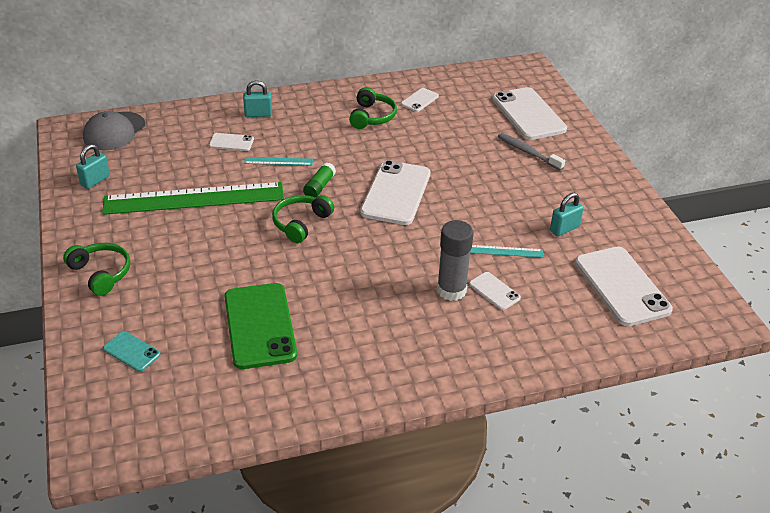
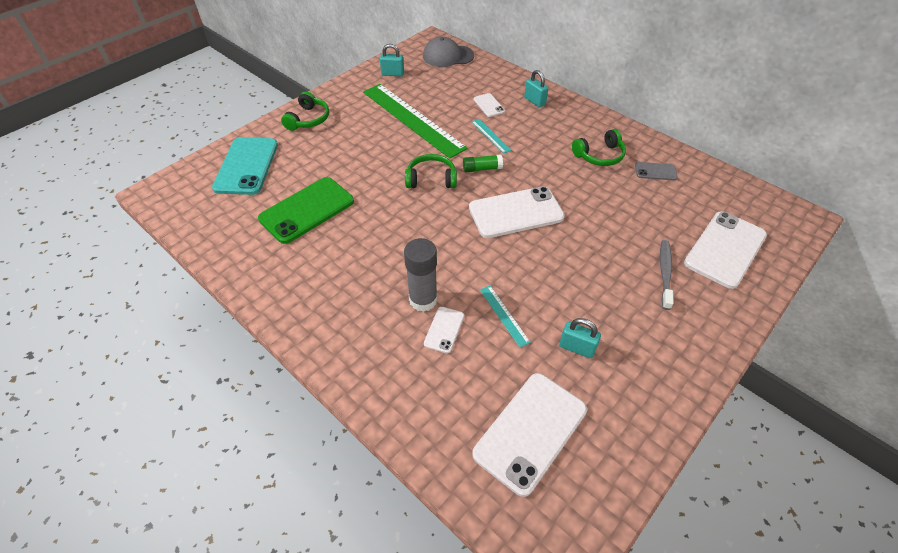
camera: 60 degrees right, 10 degrees up
turquoise phone [103,331,161,372] -> turquoise phone [212,137,278,195], size x2.08
white phone [401,88,439,112] -> grey phone [635,162,678,180]

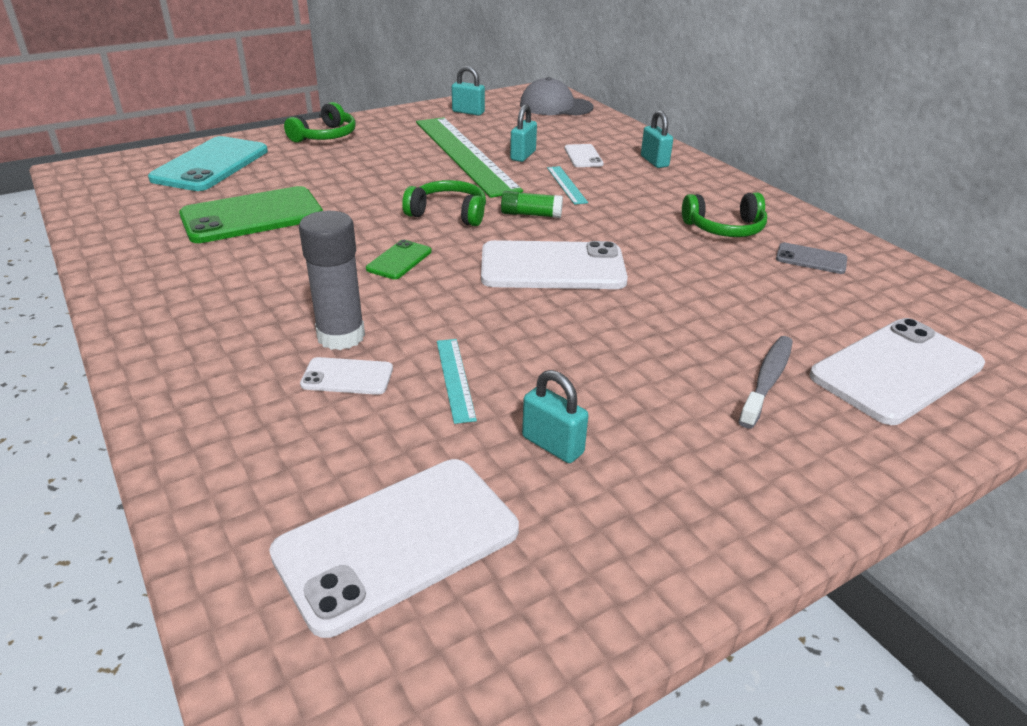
camera: 15 degrees right, 15 degrees down
white phone [424,307,464,354] -> white phone turned 60 degrees clockwise [300,357,393,395]
none -> green phone [366,240,432,279]
none -> turquoise padlock [510,104,537,162]

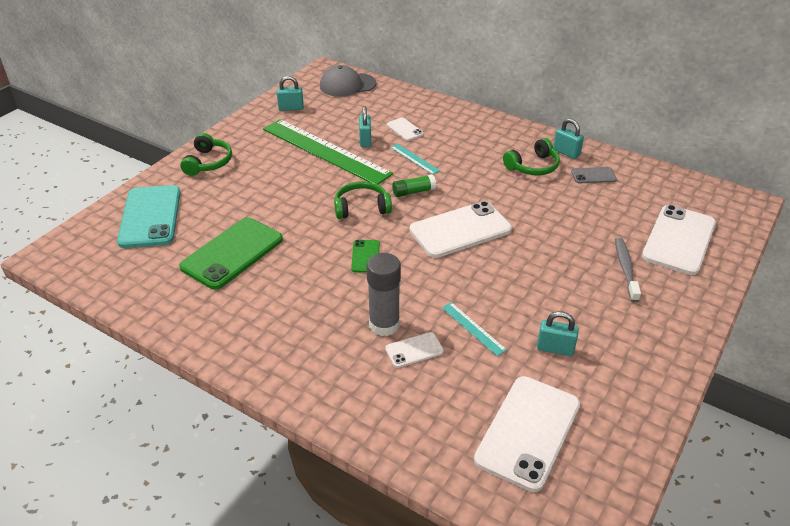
camera: 25 degrees left, 5 degrees up
turquoise padlock [641,110,673,168] -> turquoise padlock moved to [553,118,584,159]

